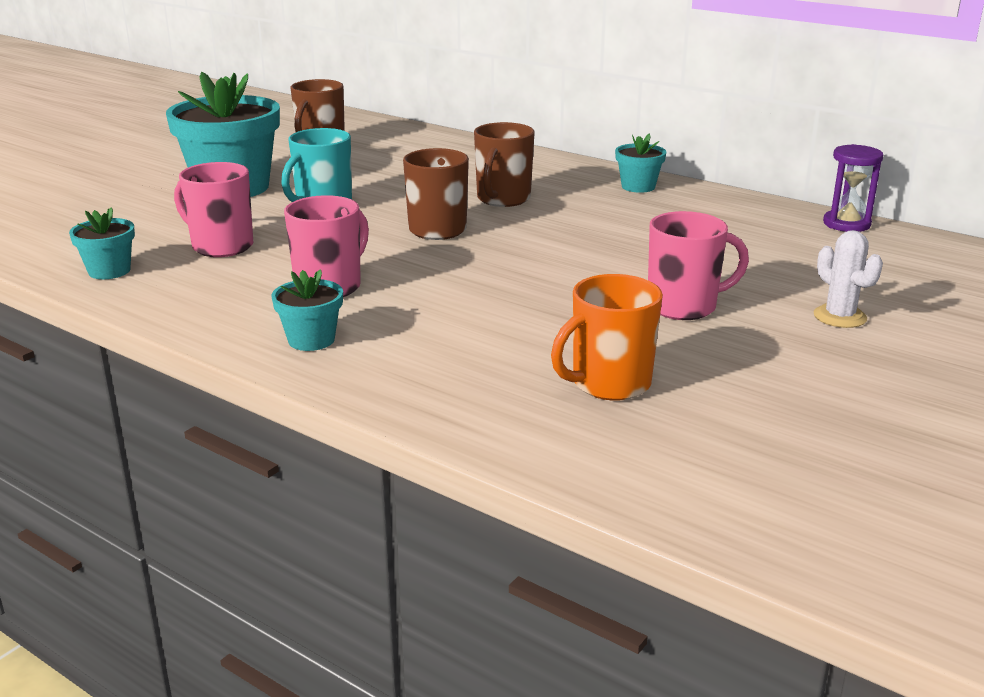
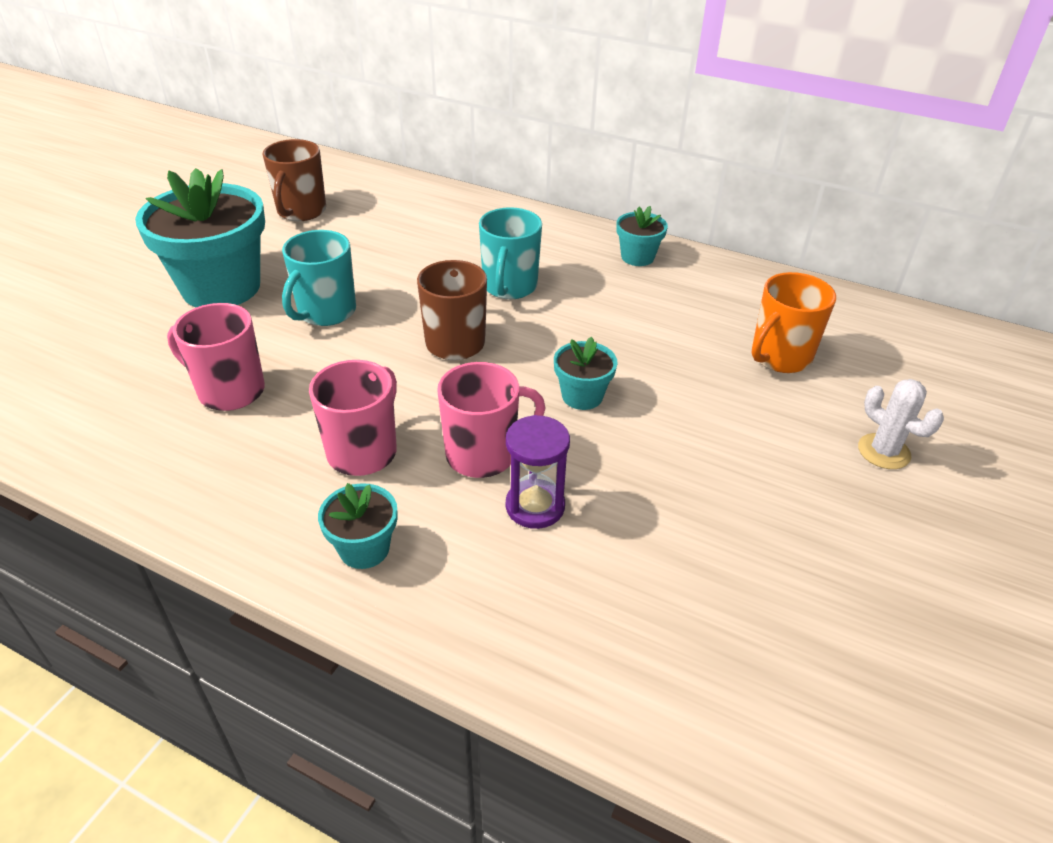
camera: 10 degrees left, 15 degrees up
turquoise flower pot [69,207,135,279] -> turquoise flower pot moved to [554,337,618,410]
brown mug [474,122,535,207] -> turquoise mug [479,207,542,299]
orange mug [551,274,663,401] -> orange mug moved to [752,272,836,373]
pink mug [648,211,749,320] -> pink mug moved to [437,362,546,478]
purple hourglass [823,144,883,232] -> purple hourglass moved to [506,415,570,529]

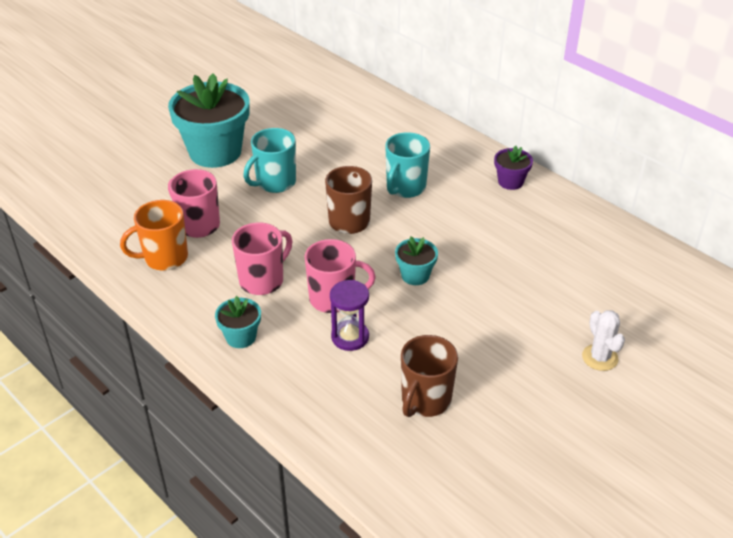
camera: 20 degrees right, 0 degrees up
brown mug [262,139,326,221] -> brown mug moved to [401,335,458,417]
turquoise flower pot [616,206,668,266] -> purple flower pot [494,146,533,190]
orange mug [752,272,836,373] -> orange mug moved to [120,200,188,271]

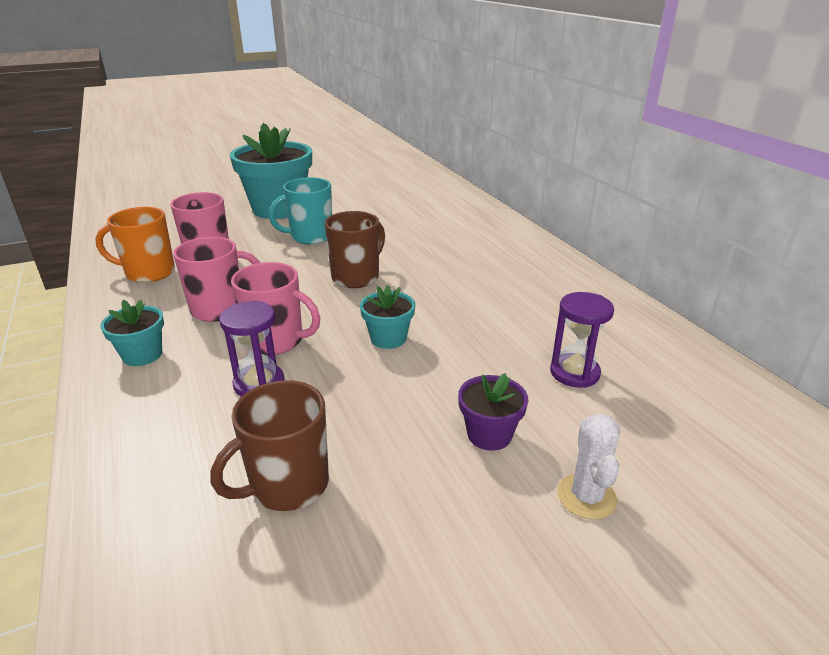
camera: 20 degrees right, 10 degrees down
turquoise mug [385,132,430,198] -> none
purple flower pot [494,146,533,190] -> purple flower pot moved to [458,373,528,451]
none -> purple hourglass [550,292,614,388]

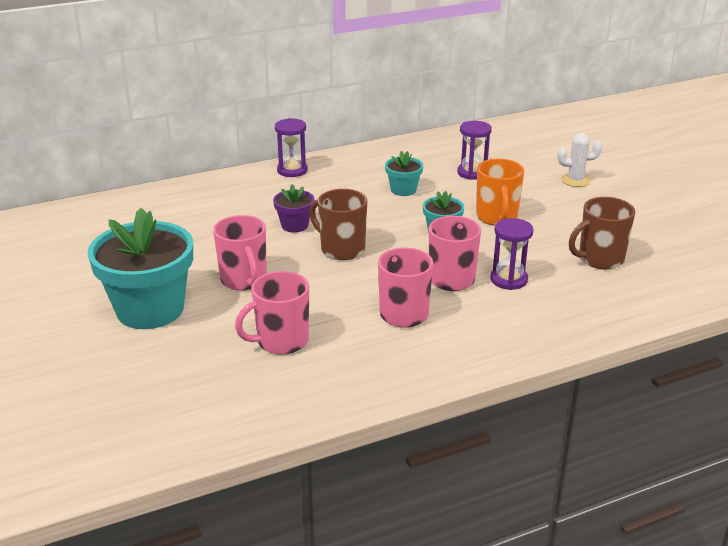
camera: 90 degrees left, 0 degrees up
orange mug [95,207,175,283] -> orange mug moved to [476,159,524,226]
turquoise flower pot [100,300,164,366] -> turquoise flower pot moved to [385,151,423,196]
brown mug [210,380,329,511] -> brown mug turned 105 degrees clockwise [569,197,636,269]
turquoise mug [269,177,332,245] -> pink mug [213,215,267,291]
purple flower pot [458,373,528,451] -> purple flower pot moved to [273,184,314,233]
none -> purple hourglass [275,118,308,177]

